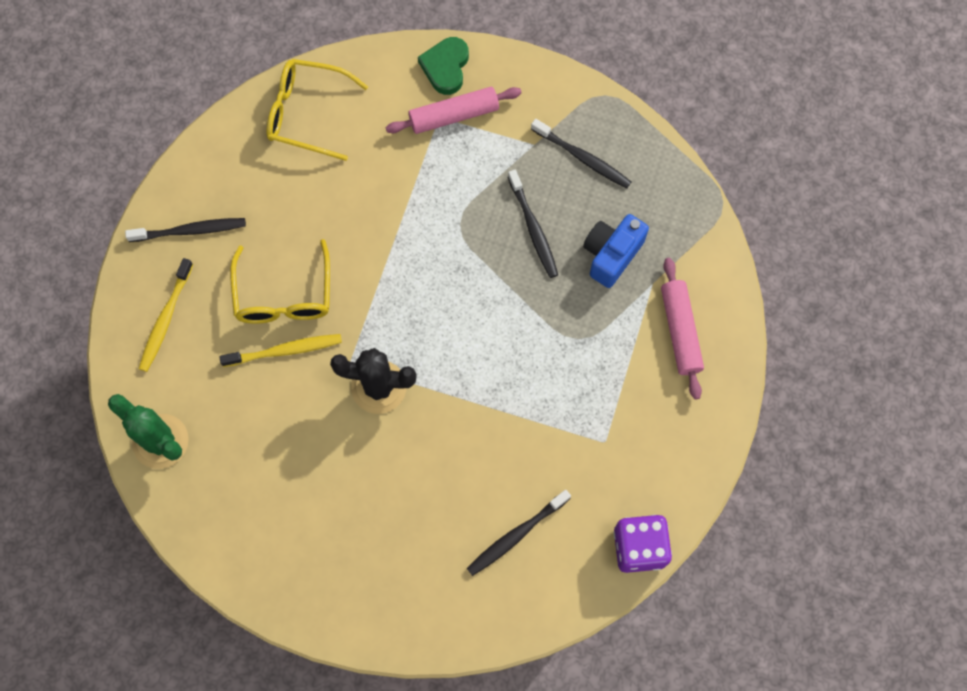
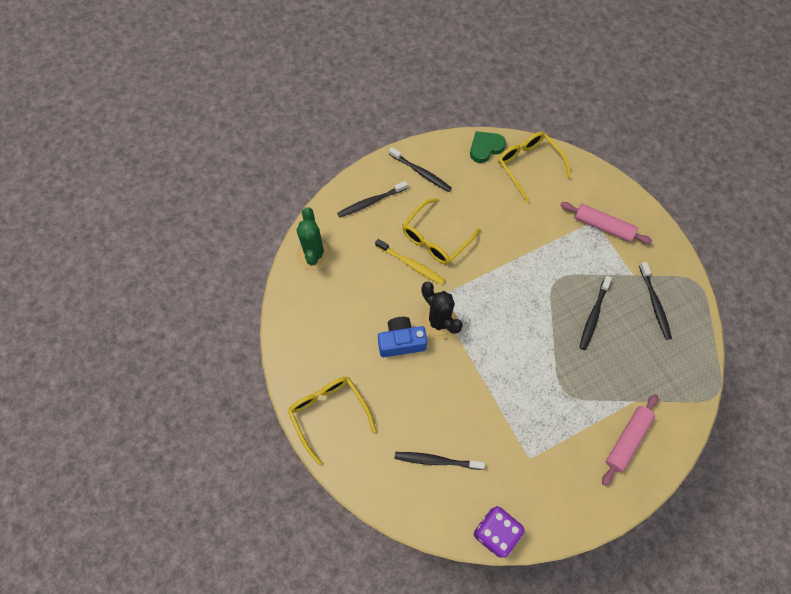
camera: 45 degrees right, 5 degrees down
yellow toothbrush [139,258,193,372] -> black toothbrush [337,181,408,218]
green heart [418,37,469,95] -> green heart moved to [470,131,506,163]
blue camera [583,214,649,288] -> blue camera moved to [378,317,427,357]
none -> yellow glasses [288,377,376,465]

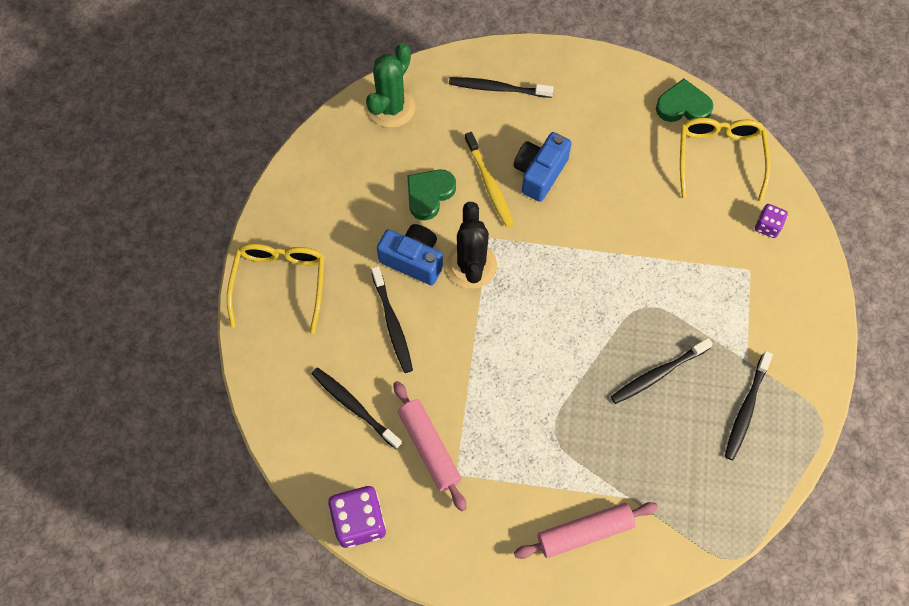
camera: 35 degrees right, 0 degrees up
black toothbrush [389,147,452,192] -> black toothbrush moved to [371,266,413,373]
yellow glasses [402,198,480,264] -> blue camera [514,132,572,202]
pink rolling pin [560,202,652,244] -> pink rolling pin moved to [394,381,466,511]
none -> green heart [407,170,456,220]
none -> purple dice [755,204,788,238]

